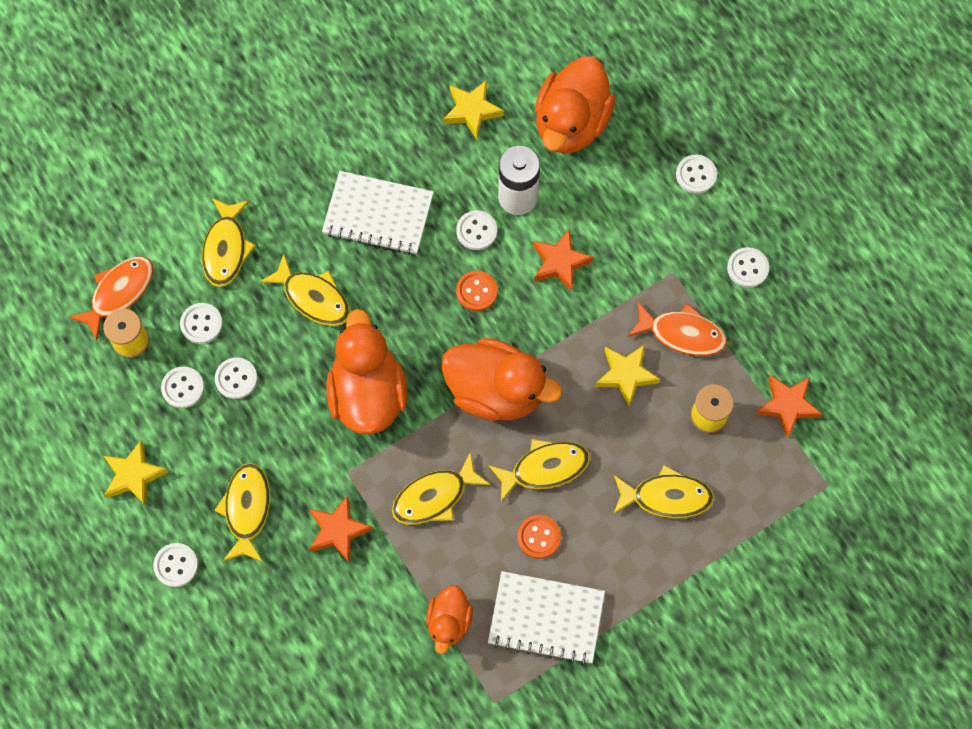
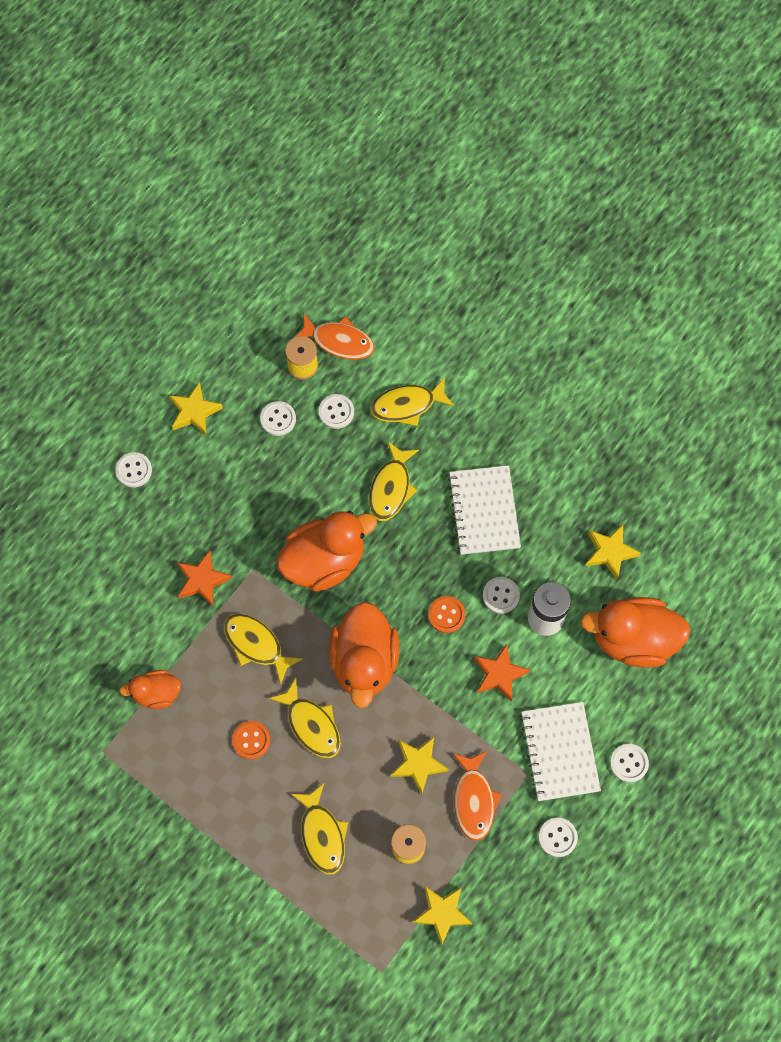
camera: 70 degrees right, 0 degrees up
yellow fish [214,463,270,562] -> none
white button [215,357,258,399] -> none
white notebook [488,571,605,665] -> white notebook moved to [520,702,601,801]
orange star [756,375,822,438] -> yellow star [412,887,473,945]

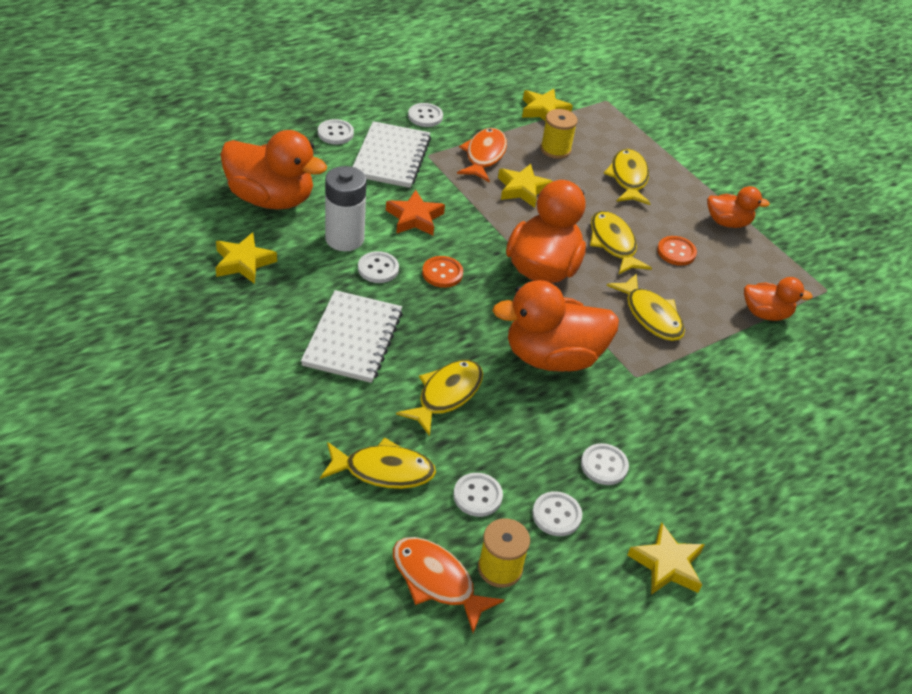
camera: 165 degrees left, 25 degrees down
white button [115,452,152,488] -> white button moved to [581,443,629,485]
orange star [177,550,232,607] -> none
none -> orange duck [707,186,770,228]

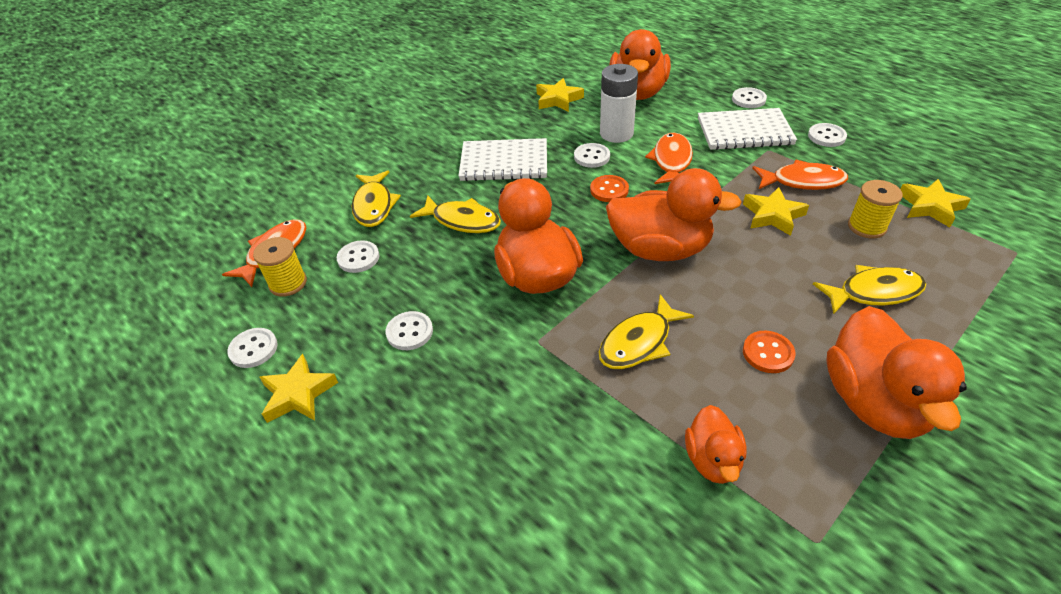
camera: 85 degrees right, 0 degrees up
orange star [386,190,445,235] -> orange fish [645,133,693,184]
white button [532,491,582,536] -> white button moved to [227,328,278,368]
yellow fish [590,211,652,275] -> none
orange duck [707,186,770,228] -> orange duck [826,306,966,439], size x1.83

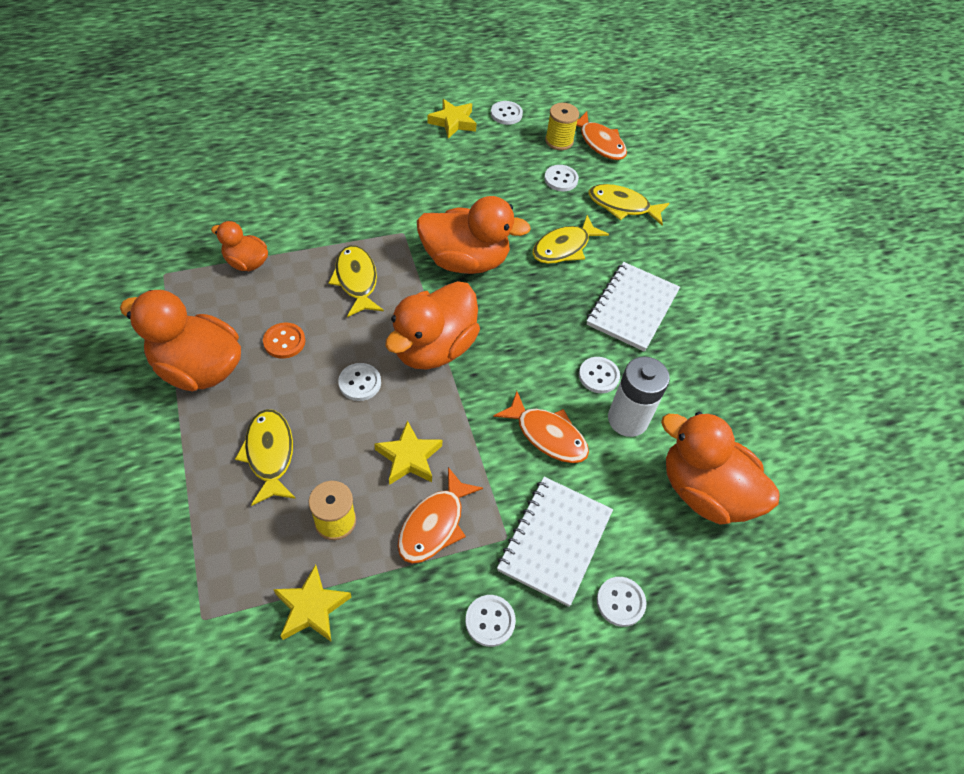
camera: 110 degrees right, 10 degrees up
white button [386,311,433,350] -> white button moved to [338,363,381,401]
yellow star [536,78,584,112] -> none
orange button [590,175,629,202] -> none
yellow fish [813,265,926,315] -> yellow fish turned 150 degrees clockwise [235,409,296,506]

